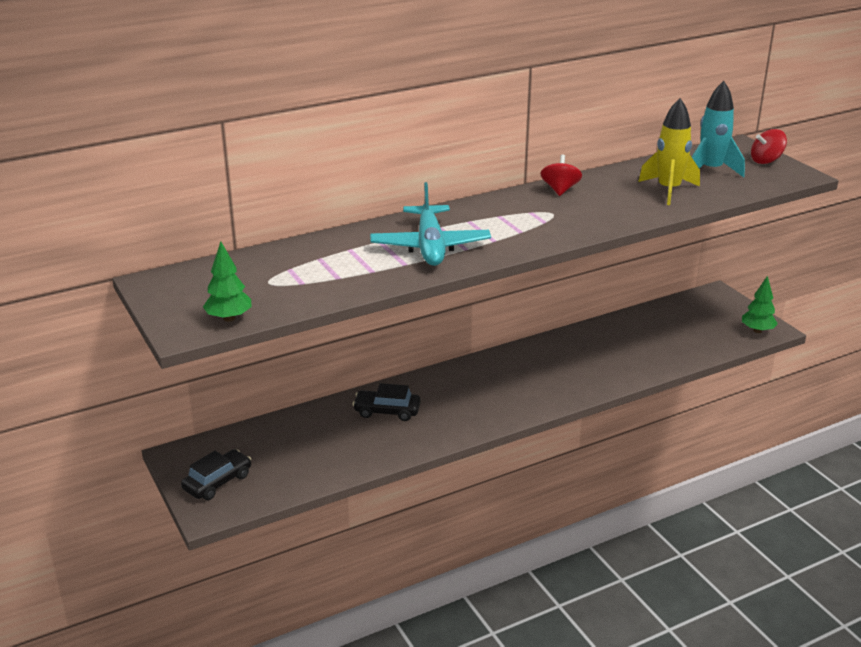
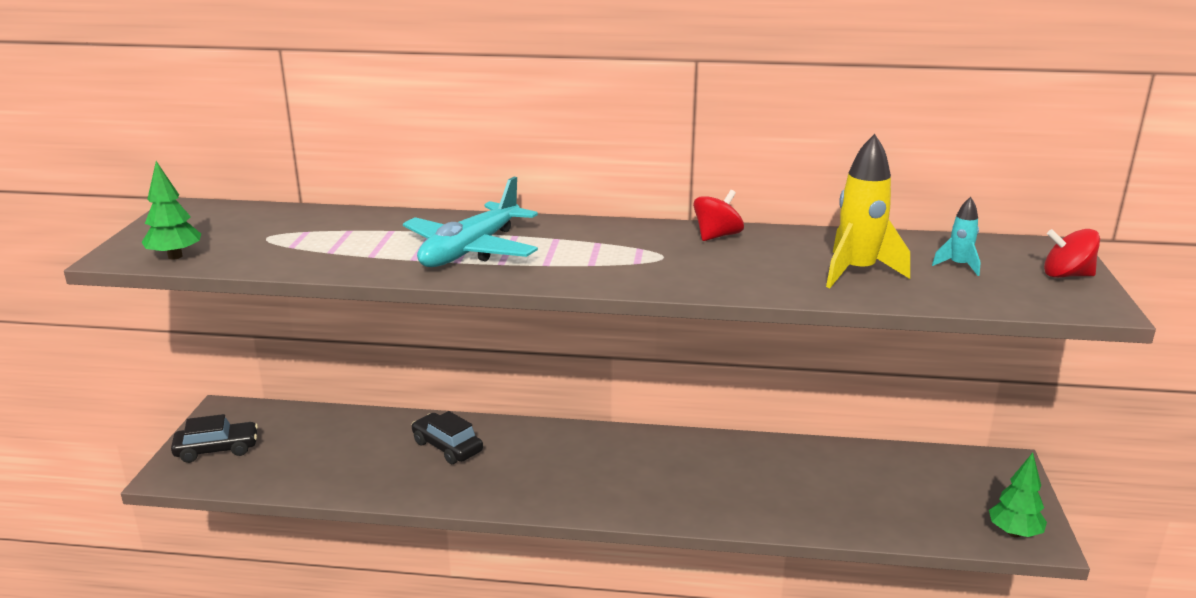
camera: 35 degrees right, 5 degrees down
turquoise rocket [692,81,745,177] -> turquoise rocket [932,197,981,276], size x0.52

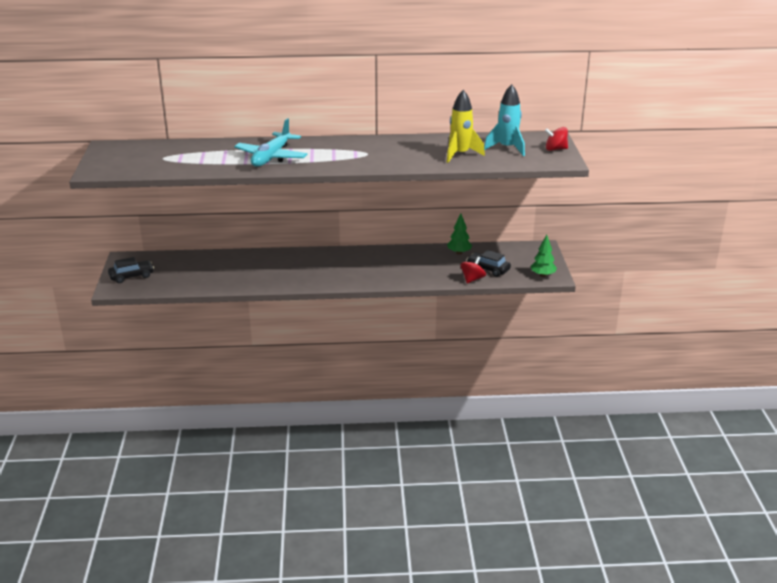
camera: 10 degrees left, 5 degrees up
green tree [141,161,201,260] -> green tree moved to [447,214,472,255]
black car [412,411,483,464] -> black car moved to [467,250,511,277]
red spinning top [693,190,744,241] -> red spinning top moved to [460,257,486,283]
turquoise rocket [932,197,981,276] -> turquoise rocket [484,84,525,156], size x1.91

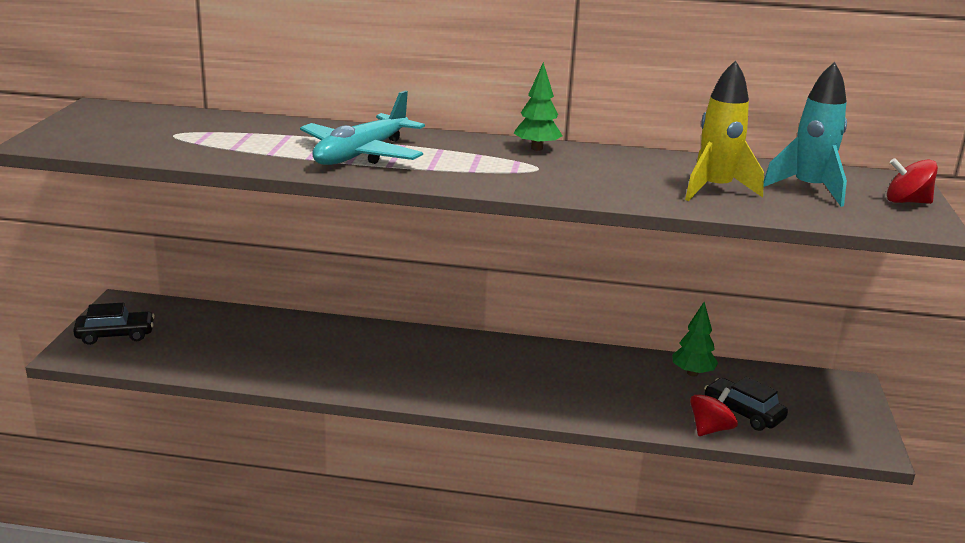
camera: 10 degrees right, 5 degrees down
green tree [531,235,557,277] -> green tree moved to [514,62,563,151]

